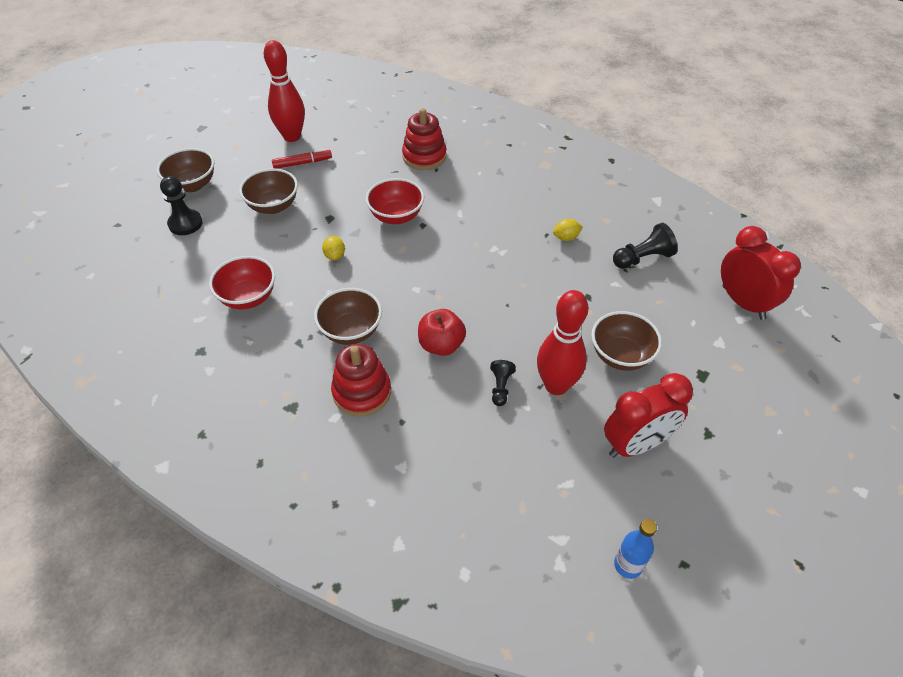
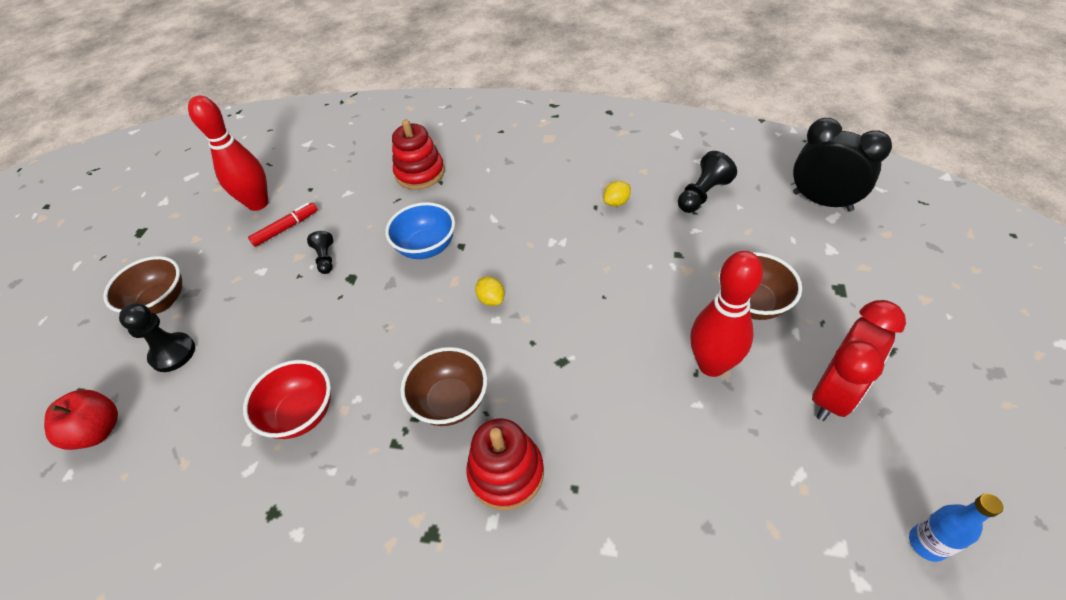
camera: 20 degrees left, 0 degrees up
brown bowl [239,168,298,214] -> none
yellow lemon [322,236,345,260] -> yellow lemon moved to [475,277,505,306]
red bowl [366,178,424,224] -> blue bowl [385,202,455,259]
red apple [418,309,466,356] -> red apple moved to [44,390,118,450]
black pawn [490,360,516,406] -> black pawn moved to [307,231,333,274]
red clock [721,226,801,320] -> black clock [793,118,892,212]

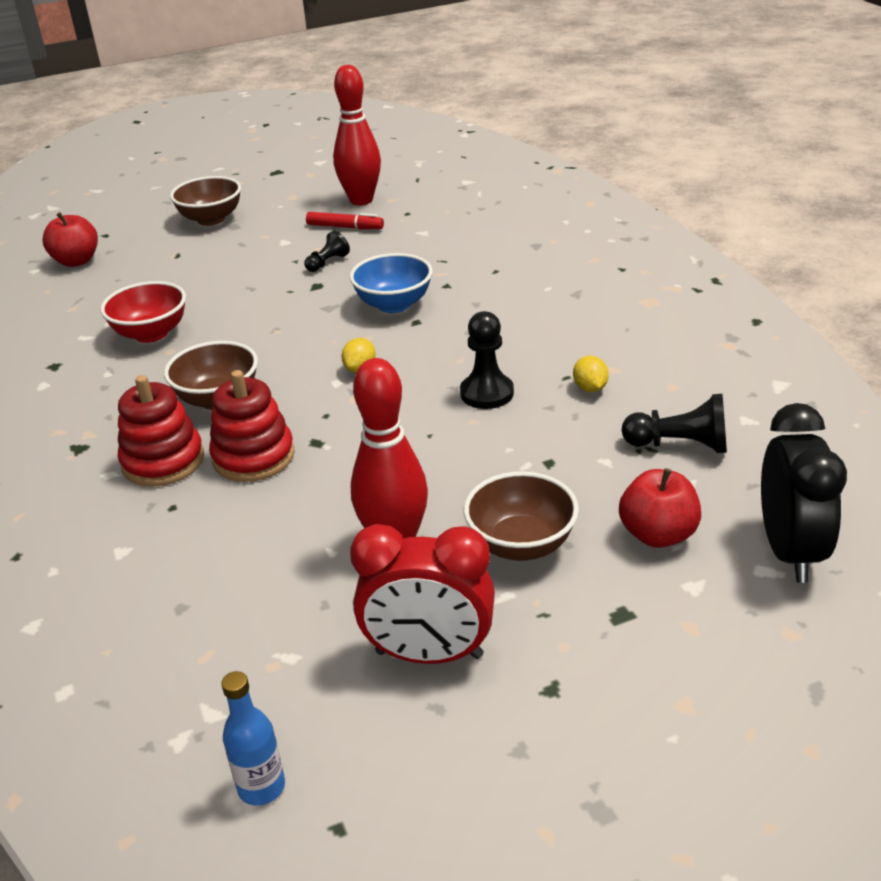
camera: 55 degrees right, 15 degrees down
black pawn [119,303,195,372] -> black pawn moved to [460,311,514,409]
red stacking toy [392,119,445,190] -> red stacking toy moved to [209,370,295,482]
yellow lemon [604,181,631,207] -> yellow lemon turned 60 degrees clockwise [573,356,609,392]
none -> red apple [619,468,701,548]

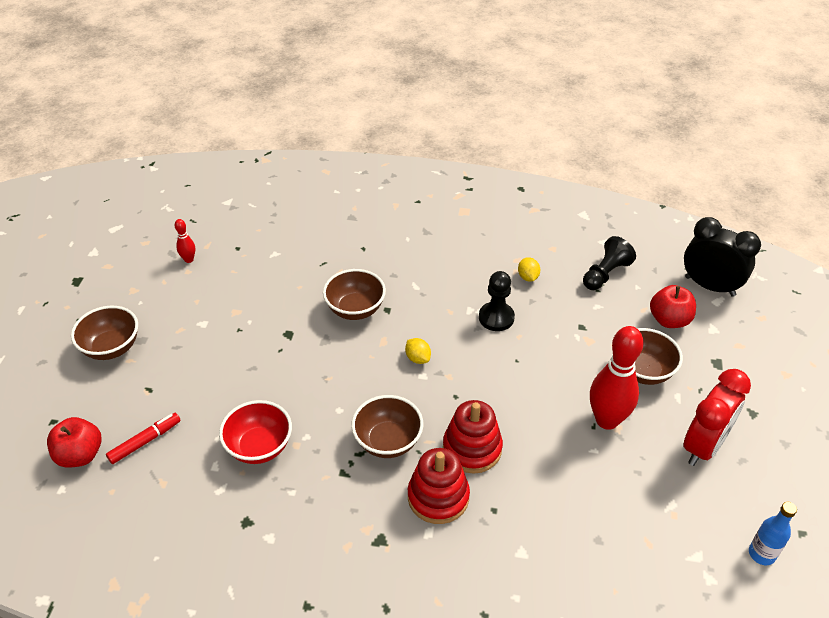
camera: 60 degrees left, 10 degrees up
black pawn [304,231,350,272] -> none
red marker [306,212,384,229] -> red marker moved to [106,413,181,464]
red bowling pin [333,65,381,206] -> red bowling pin [175,219,195,263], size x0.46
blue bowl [350,253,433,313] -> brown bowl [323,269,386,320]
yellow lemon [573,356,609,392] -> yellow lemon turned 60 degrees clockwise [518,257,540,282]

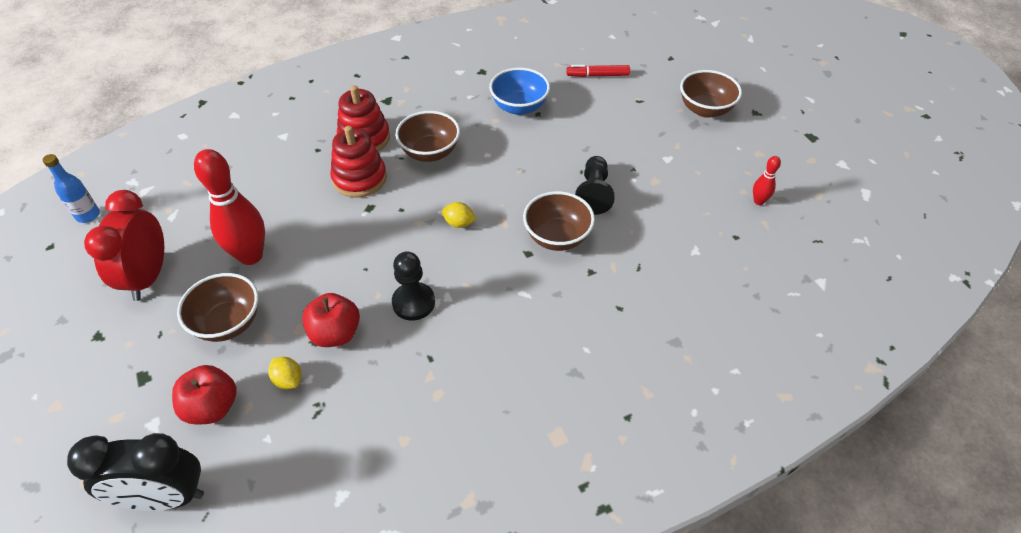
camera: 145 degrees right, 5 degrees up
red apple [47,417,101,468] -> red apple moved to [302,293,360,347]
red marker [106,413,181,464] -> red marker turned 75 degrees clockwise [566,65,630,77]
red bowl [219,400,292,464] -> blue bowl [489,67,550,115]
yellow lemon [518,257,540,282] -> yellow lemon moved to [268,357,302,389]
black pawn [583,236,636,290] -> black pawn moved to [575,156,615,215]

